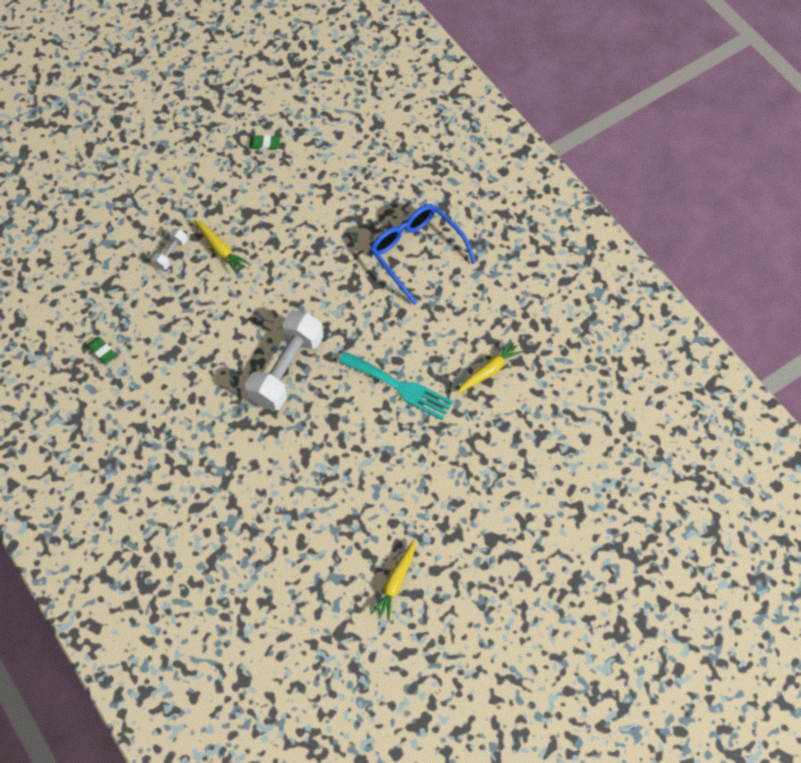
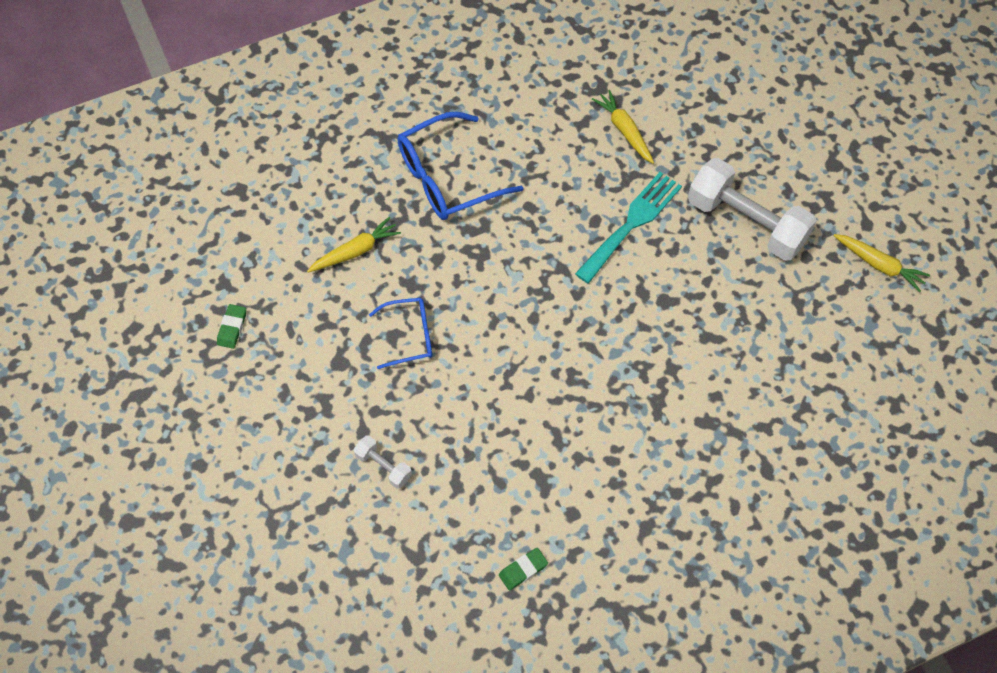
camera: 80 degrees left, 0 degrees up
yellow carrot [194,219,249,274] -> yellow carrot moved to [307,216,401,273]
white dumbbell [245,311,323,411] -> white dumbbell moved to [688,158,816,261]
none -> blue glasses [369,298,432,369]

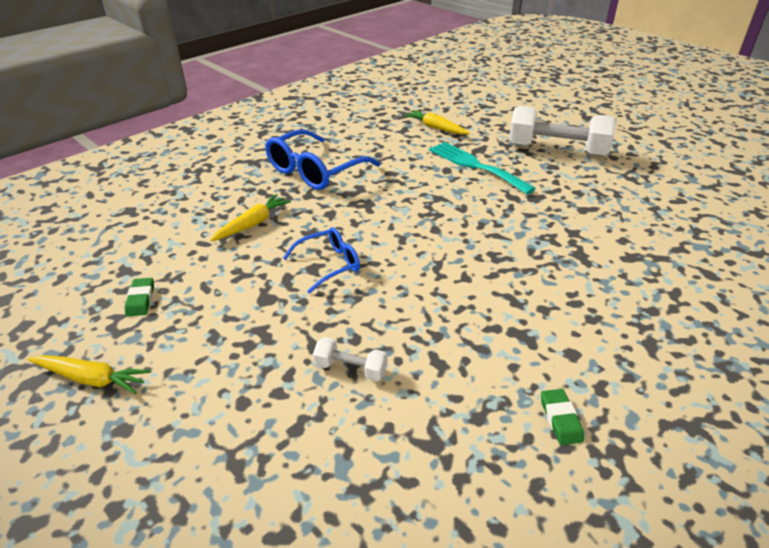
camera: 20 degrees left, 25 degrees down
green eraser [499,548,548,591] -> green eraser turned 45 degrees counterclockwise [541,389,584,445]
turquoise fork [575,172,682,284] -> turquoise fork turned 60 degrees counterclockwise [429,142,536,194]
yellow carrot [833,234,930,292] -> yellow carrot moved to [27,355,151,394]

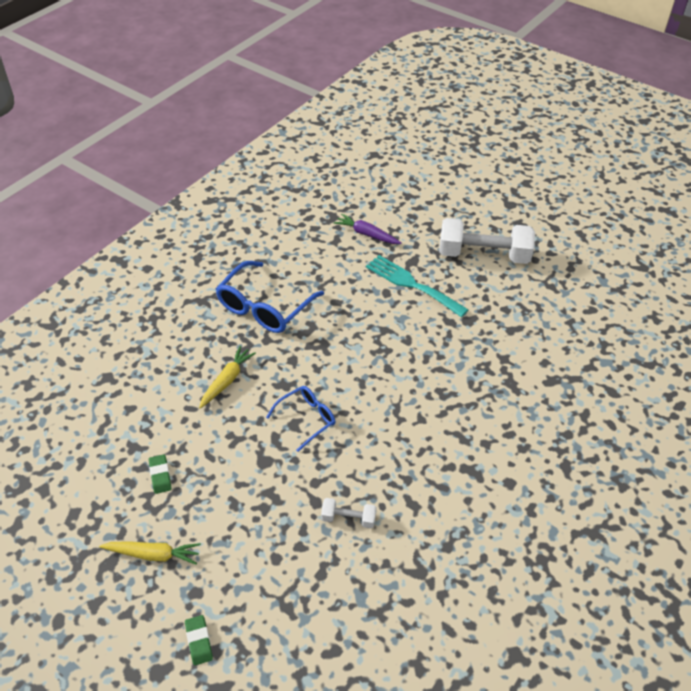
camera: 10 degrees left, 10 degrees up
yellow carrot [404,110,470,135] -> purple carrot [334,214,402,244]
green eraser [541,389,584,445] -> green eraser moved to [185,615,213,665]

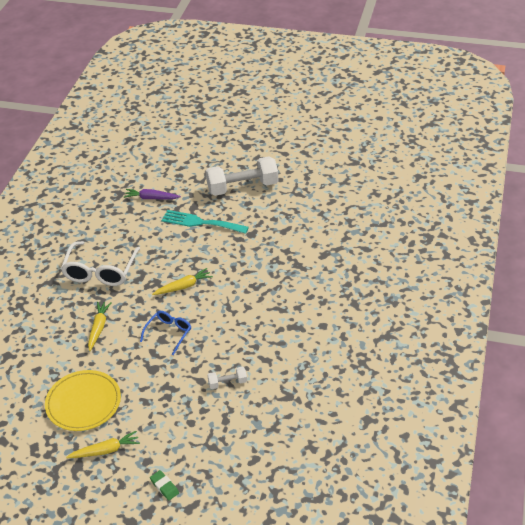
camera: 20 degrees left, 5 degrees down
green eraser [149,454,172,494] -> yellow plate [45,370,121,431]
blue glasses [216,261,324,333] -> white glasses [61,241,140,286]
none -> yellow carrot [152,268,213,295]

